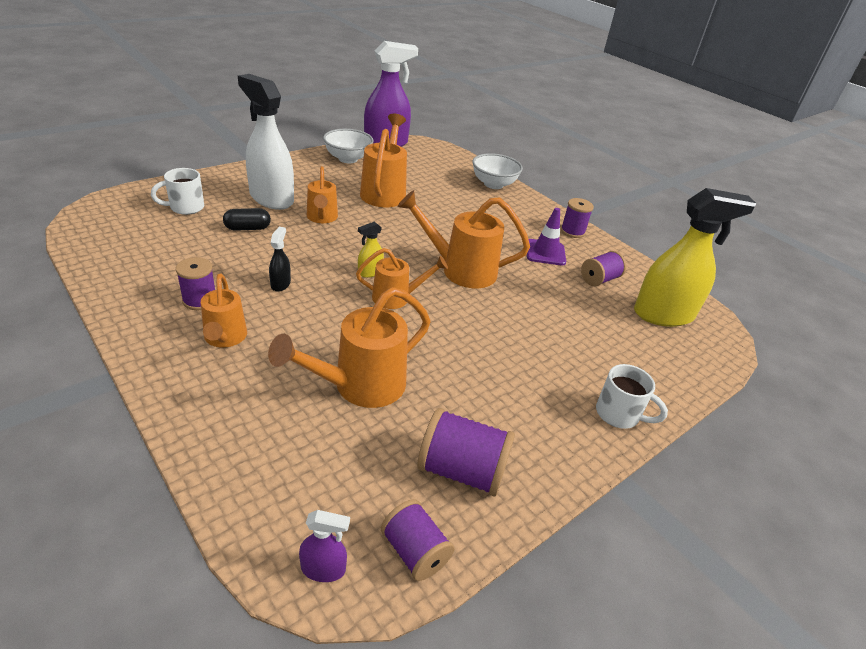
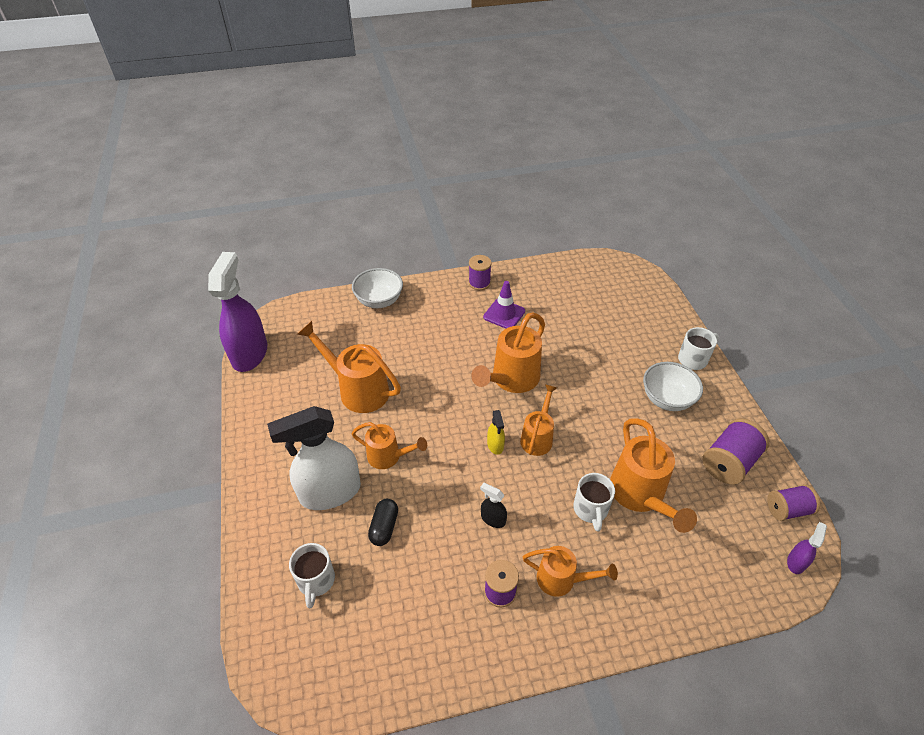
camera: 60 degrees left, 10 degrees up
white bowl [323,129,374,163] -> white bowl moved to [643,362,703,411]
purple spool [581,251,627,286] -> none
yellow spray bottle [634,188,757,327] -> none
none -> white mug [573,473,615,532]

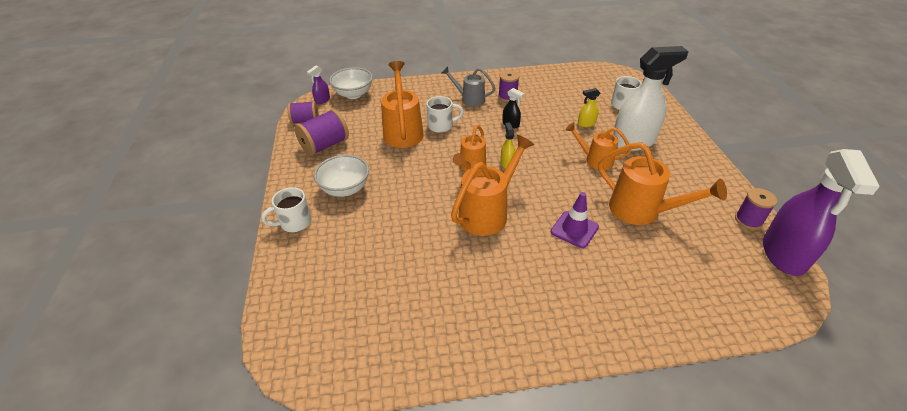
camera: 175 degrees left, 5 degrees down
white bowl [352,268,403,308] -> white bowl moved to [329,67,373,99]
black capsule [368,499,398,546] -> yellow spray bottle [578,88,600,127]
purple spool [469,255,492,290] -> purple spool moved to [735,188,777,230]
purple traffic cone [483,281,525,329] -> purple traffic cone moved to [551,192,599,248]
orange watering can [523,546,618,597] -> grey watering can [442,66,496,107]
white mug [573,473,615,532] -> white mug turned 75 degrees clockwise [426,96,464,133]

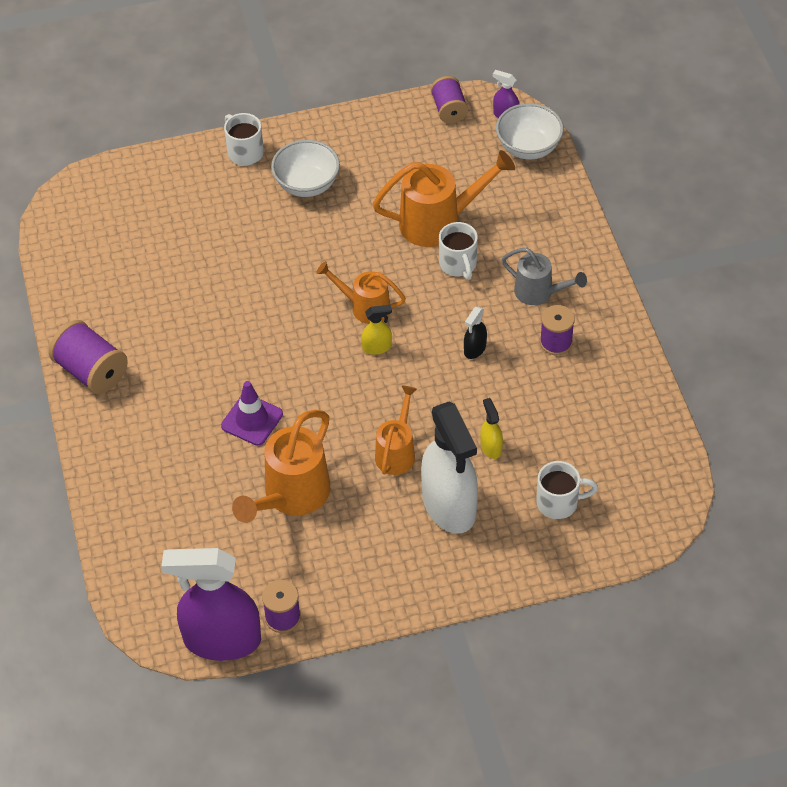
camera: 85 degrees right, 10 degrees up
purple spool [294,109,349,156] -> purple spool moved to [49,320,128,394]
grey watering can [442,66,496,107] -> grey watering can turned 105 degrees clockwise [502,248,587,305]
orange watering can [451,135,534,236] -> none

